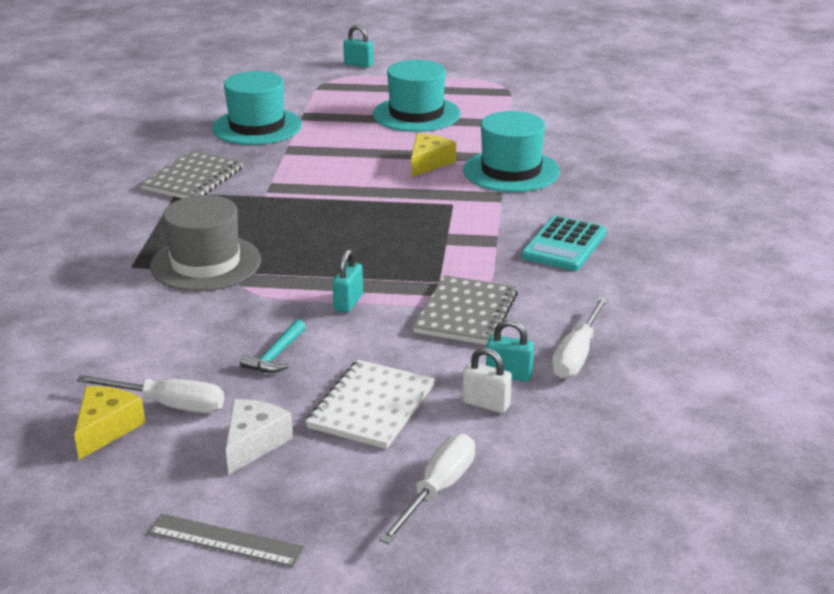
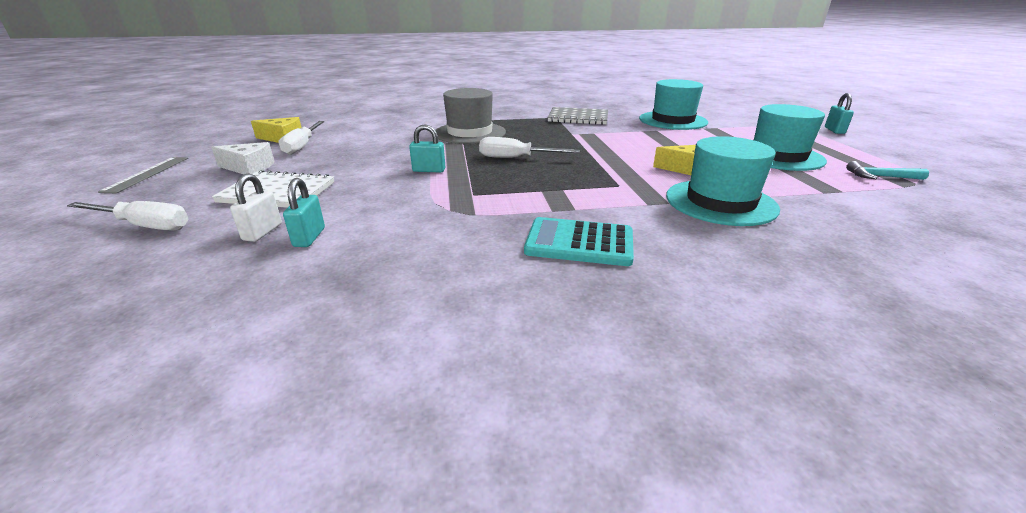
camera: 75 degrees right, 0 degrees up
turquoise hammer [240,319,306,373] -> turquoise hammer moved to [846,161,929,180]
grey notebook [413,275,518,345] -> none
white screwdriver [551,297,608,379] -> white screwdriver moved to [479,137,580,158]

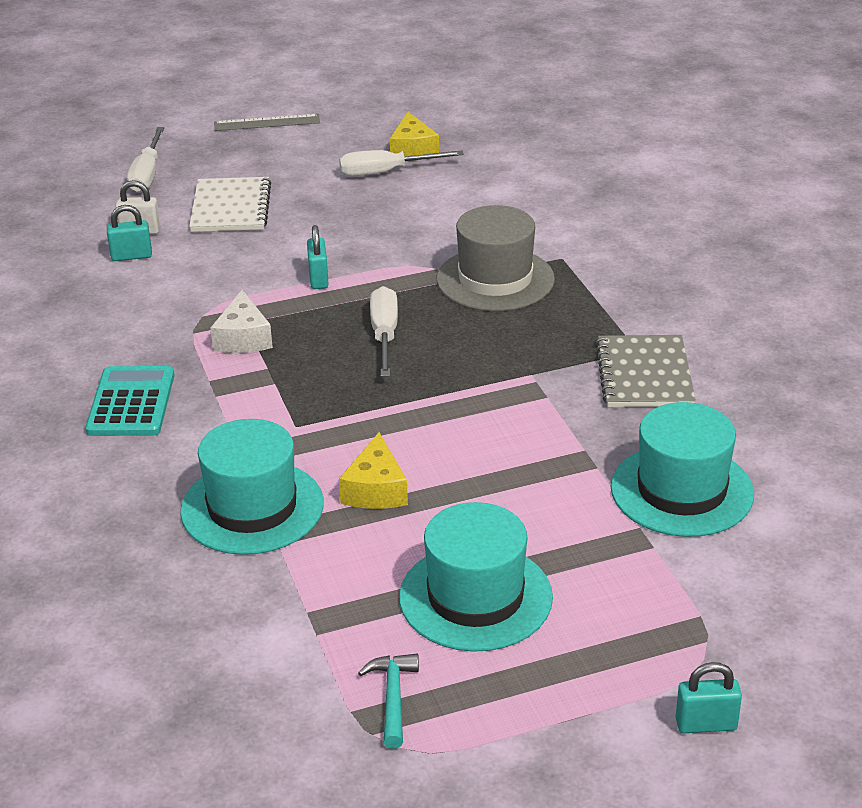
camera: 80 degrees right, 5 degrees up
white cheese [211,142,275,174] -> white cheese moved to [210,290,273,353]

